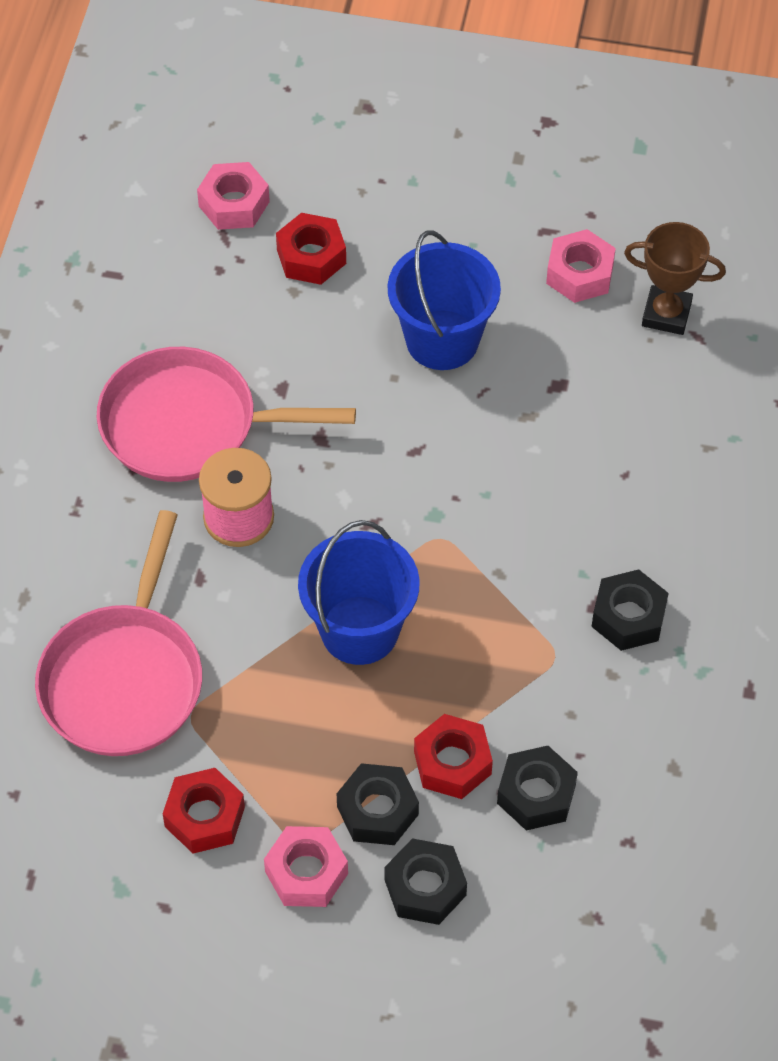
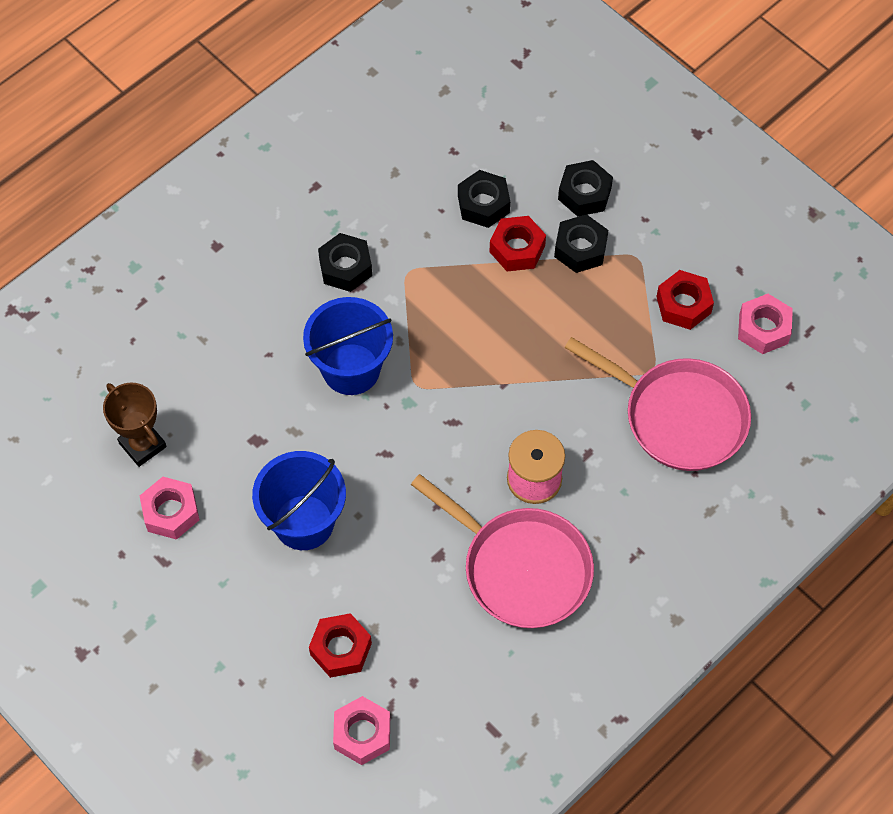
camera: 145 degrees left, 5 degrees up
pink pan [35,510,202,756] -> pink pan turned 75 degrees clockwise [564,337,751,471]
pink nut [264,826,348,907] -> pink nut moved to [738,294,793,354]
blue bucket [298,520,420,665] -> blue bucket moved to [303,297,393,395]

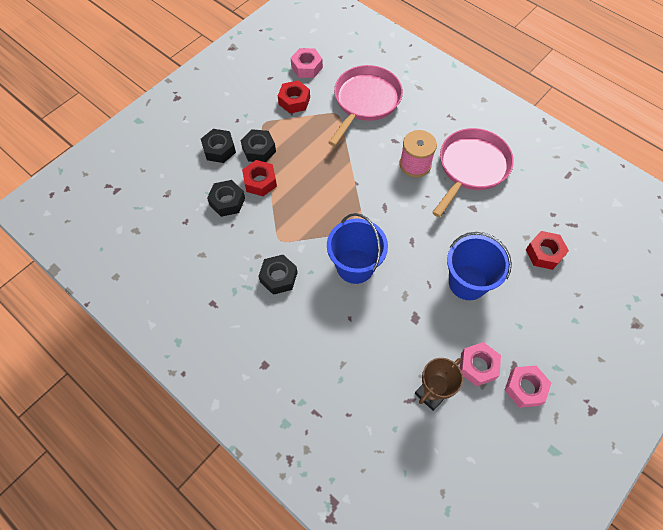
camera: 95 degrees left, 0 degrees up
pink nut [333,696,390,765] -> pink nut moved to [505,366,551,408]

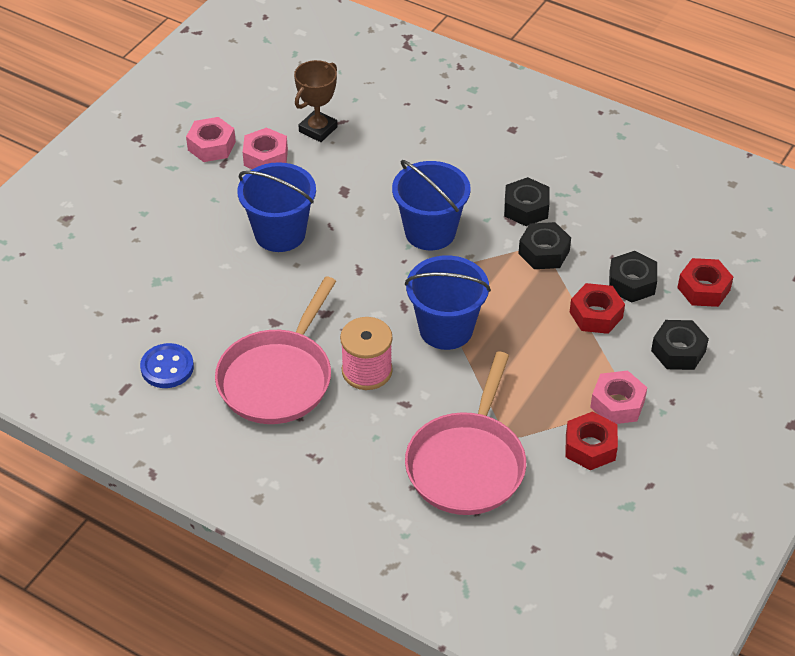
camera: 170 degrees right, 15 degrees down
black nut [240,129,276,162] -> black nut moved to [518,222,571,269]
pink nut [291,48,323,78] -> pink nut moved to [590,371,647,424]
red nut [526,231,569,270] -> red nut moved to [677,258,733,307]
none -> blue button [140,343,194,388]
none -> blue bucket [405,256,491,350]

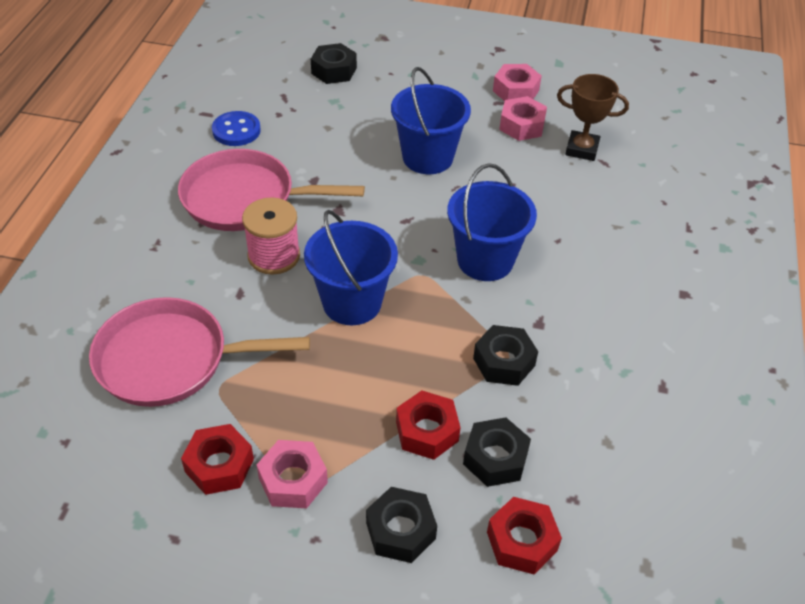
camera: 70 degrees right, 0 degrees up
black nut [504,177,550,226] -> black nut moved to [311,43,357,84]

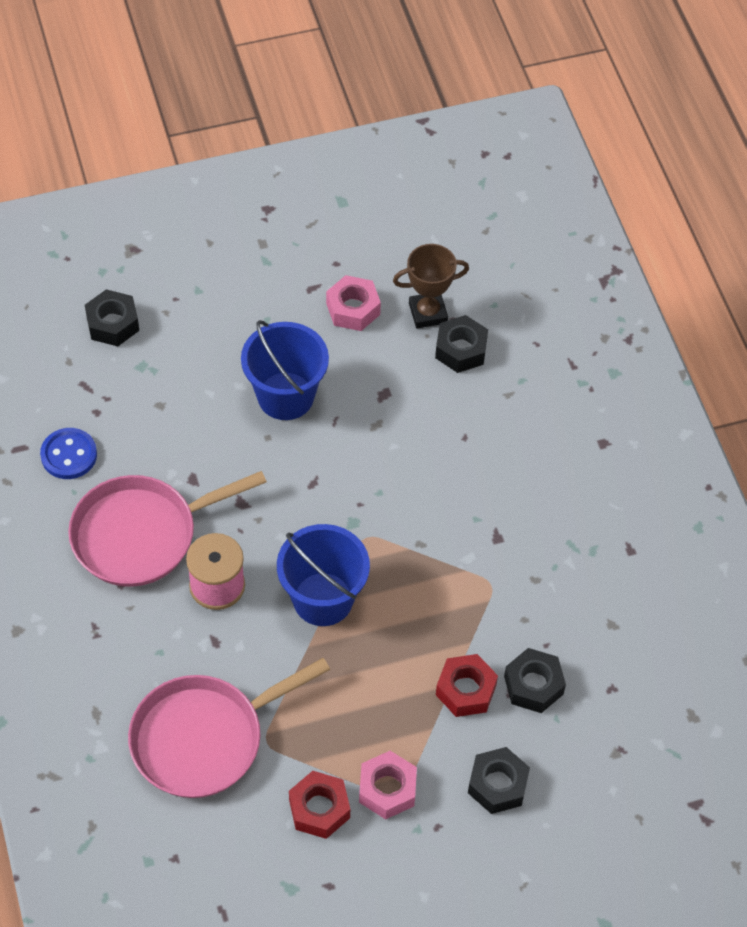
camera: 30 degrees left, 10 degrees up
blue bucket [447,164,537,281] -> none
black nut [473,325,538,386] -> black nut moved to [435,315,488,373]
red nut [487,497,562,574] -> none
pink nut [493,64,542,101] -> none

